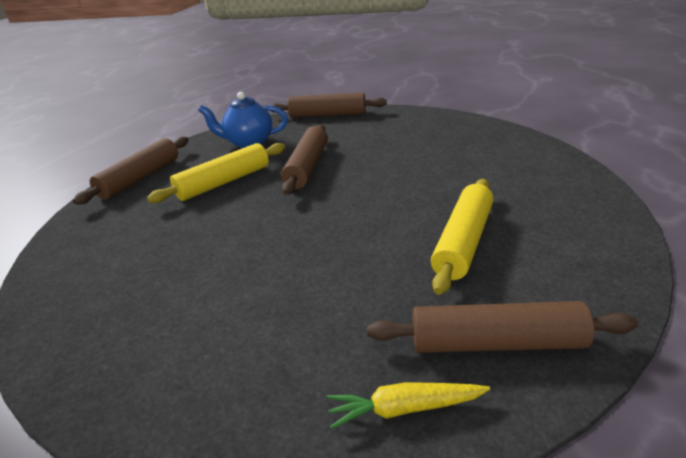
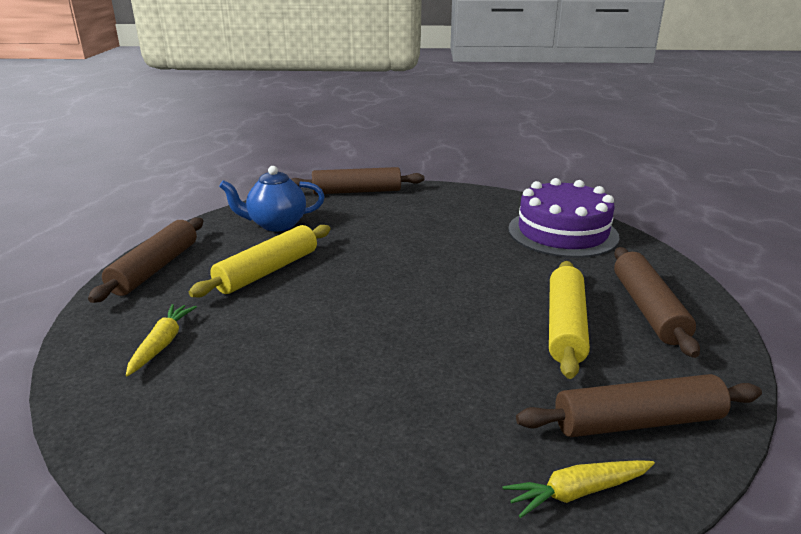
camera: 15 degrees left, 5 degrees down
brown rolling pin [281,124,328,195] -> brown rolling pin moved to [614,247,700,358]
none -> yellow carrot [126,304,197,377]
none -> purple cake [508,178,620,258]

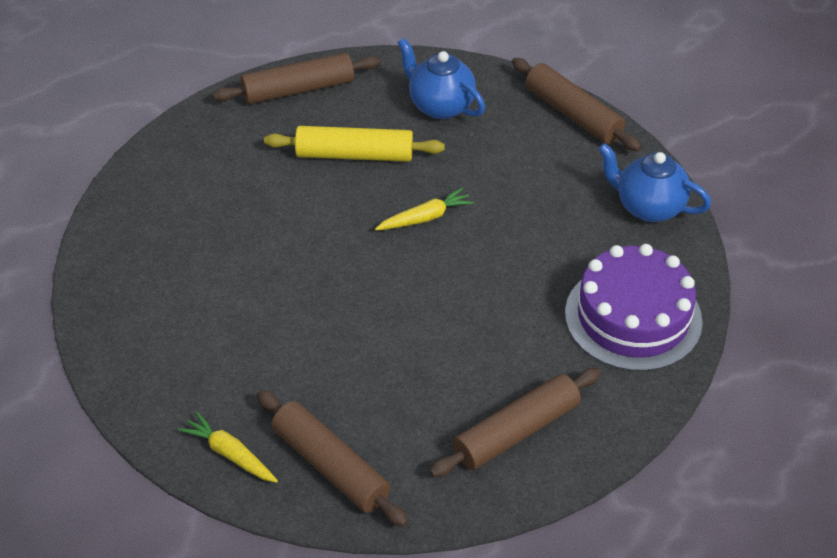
camera: 55 degrees right, 20 degrees up
yellow carrot [126,304,197,377] -> yellow carrot moved to [375,187,474,230]
yellow rolling pin [549,261,590,379] -> none
none -> blue teapot [598,143,711,222]

